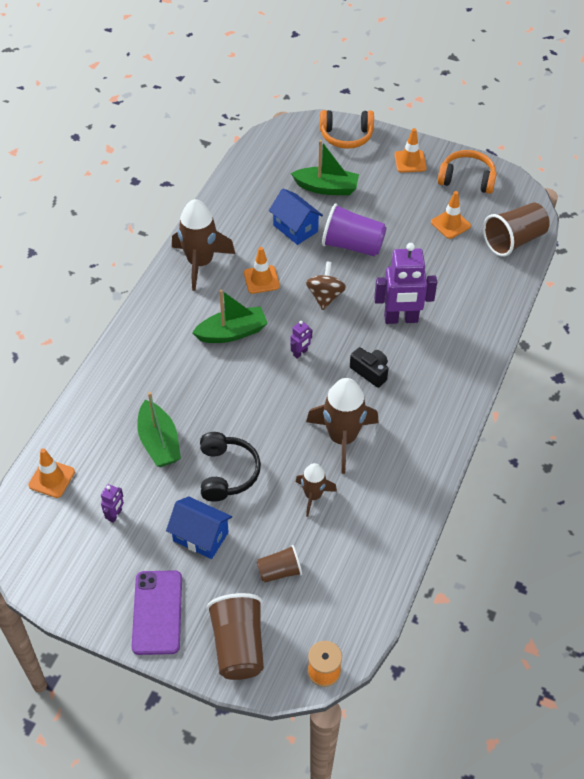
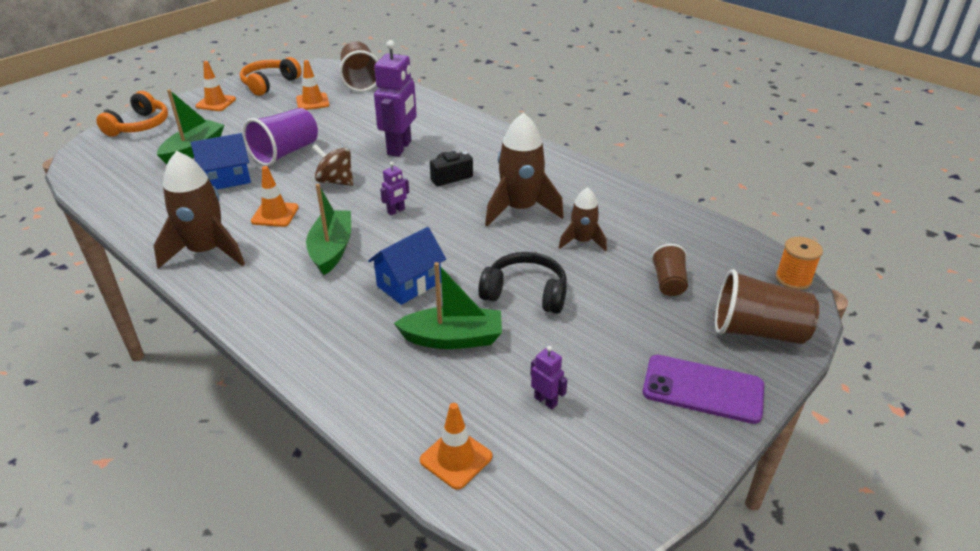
camera: 70 degrees left, 15 degrees down
blue house [166,496,232,559] -> blue house moved to [368,227,446,305]
purple robot [291,321,312,359] -> purple robot turned 75 degrees clockwise [380,162,409,215]

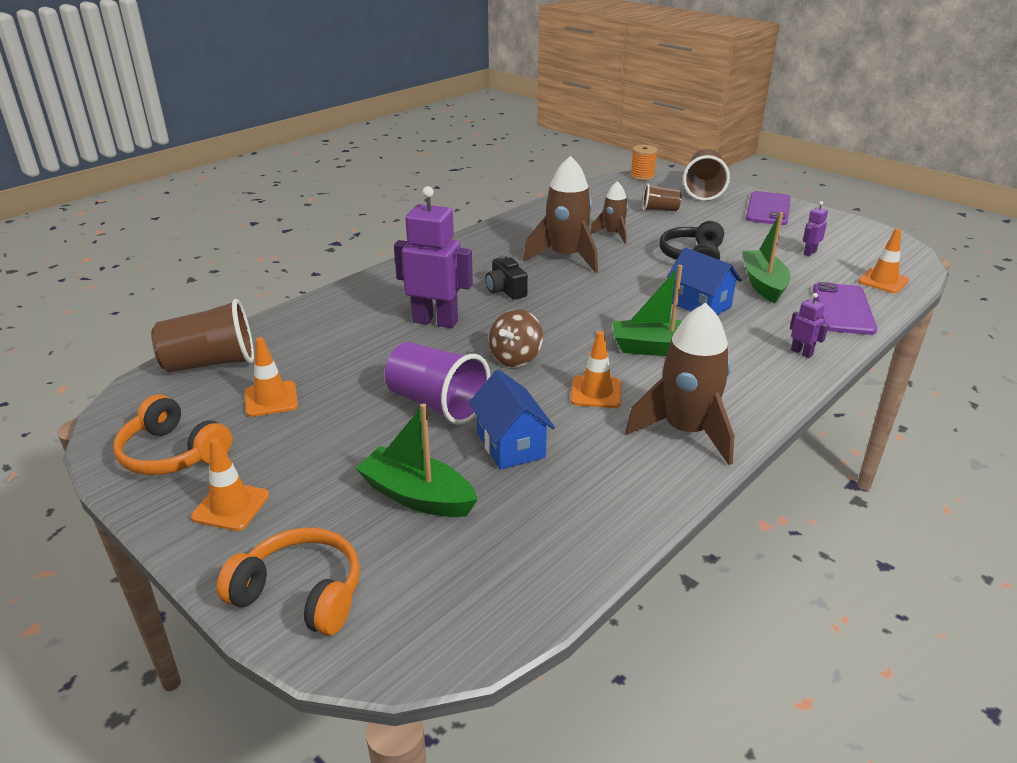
camera: 90 degrees left, 5 degrees down
purple robot [380,162,409,215] -> purple robot moved to [790,293,828,358]
none -> purple phone [813,282,877,335]

